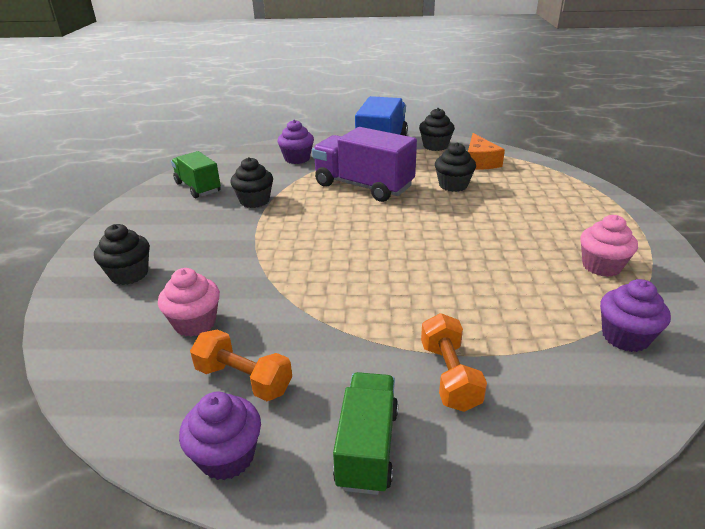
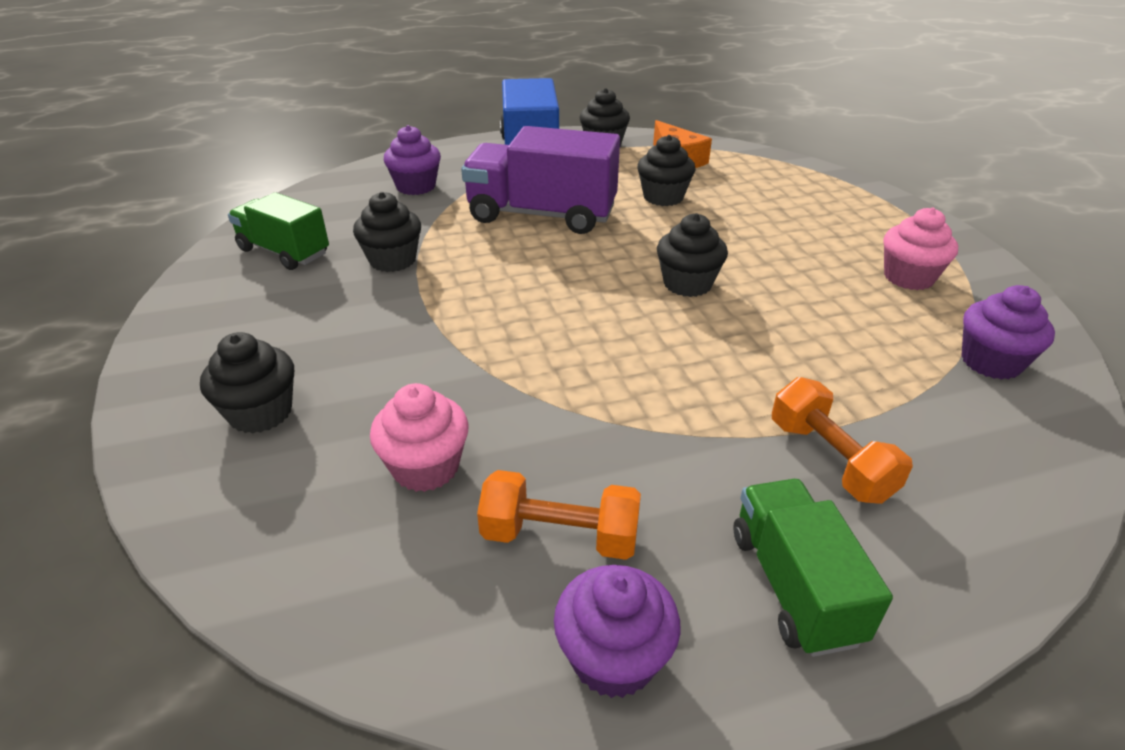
camera: 20 degrees left, 5 degrees up
none -> black cupcake [657,213,728,297]

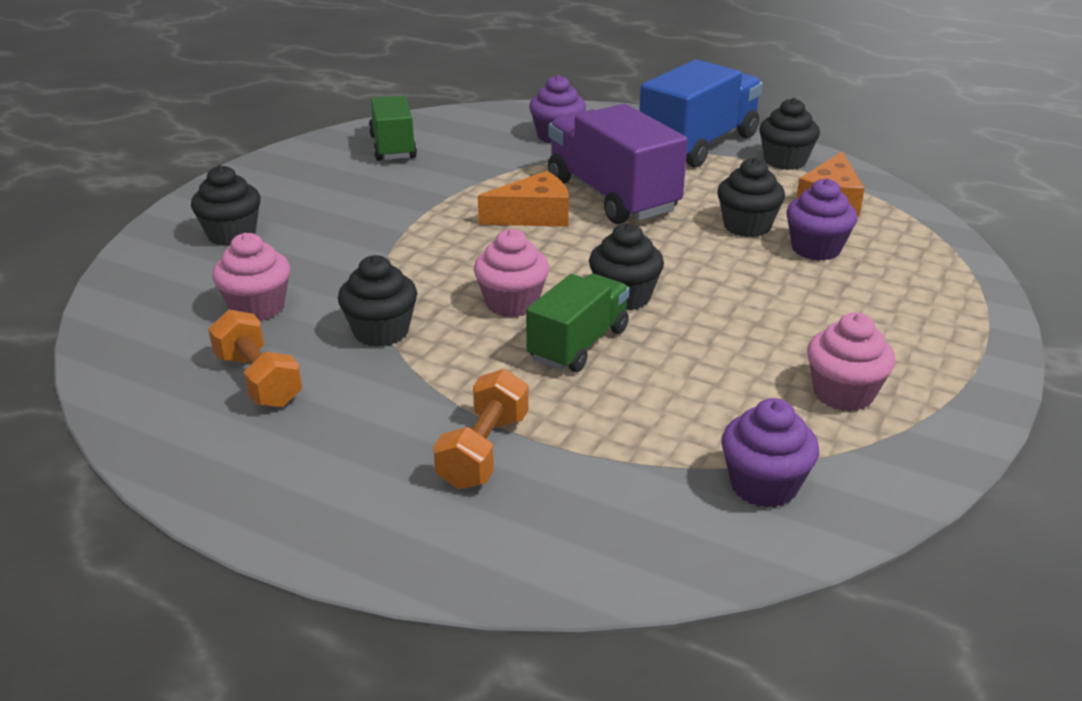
camera: 45 degrees right, 5 degrees down
black cupcake [353,192,421,272] -> black cupcake moved to [338,255,417,347]
purple cupcake [554,565,681,698] -> purple cupcake moved to [786,178,857,261]
green truck [733,479,893,657] -> green truck moved to [526,274,629,372]
none -> pink cupcake [474,229,549,318]
none -> orange cheese [478,171,569,227]

